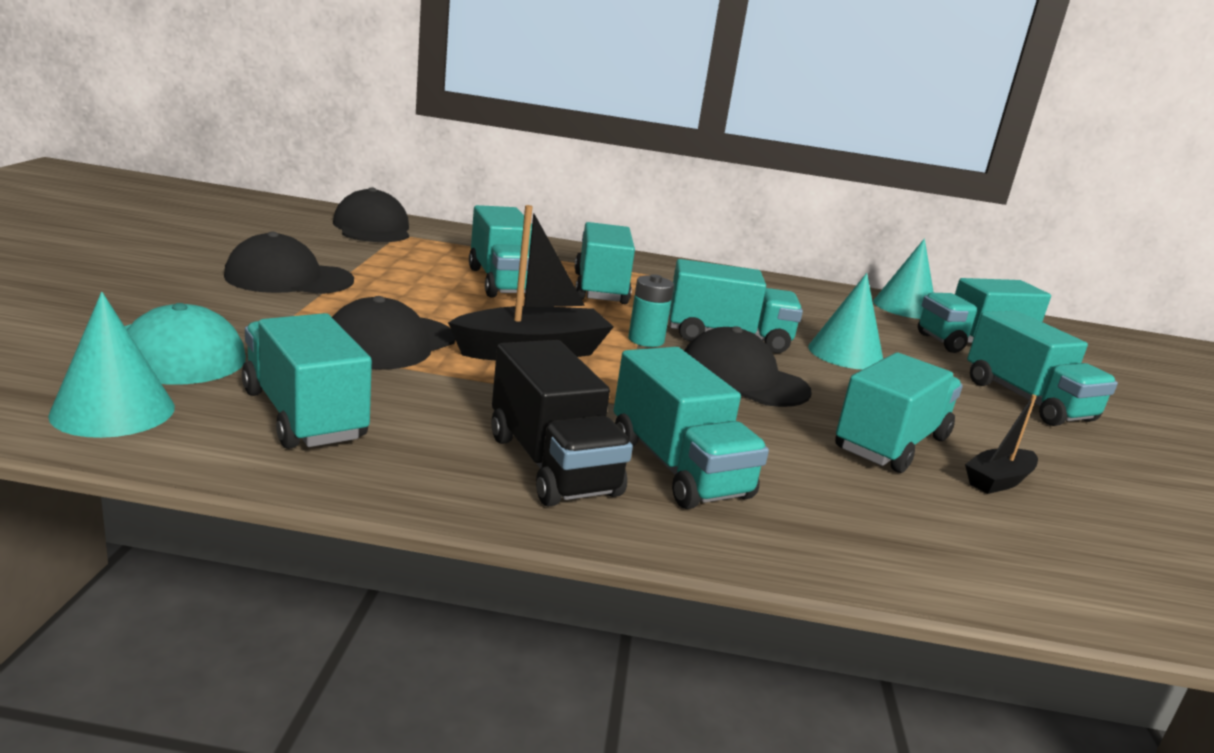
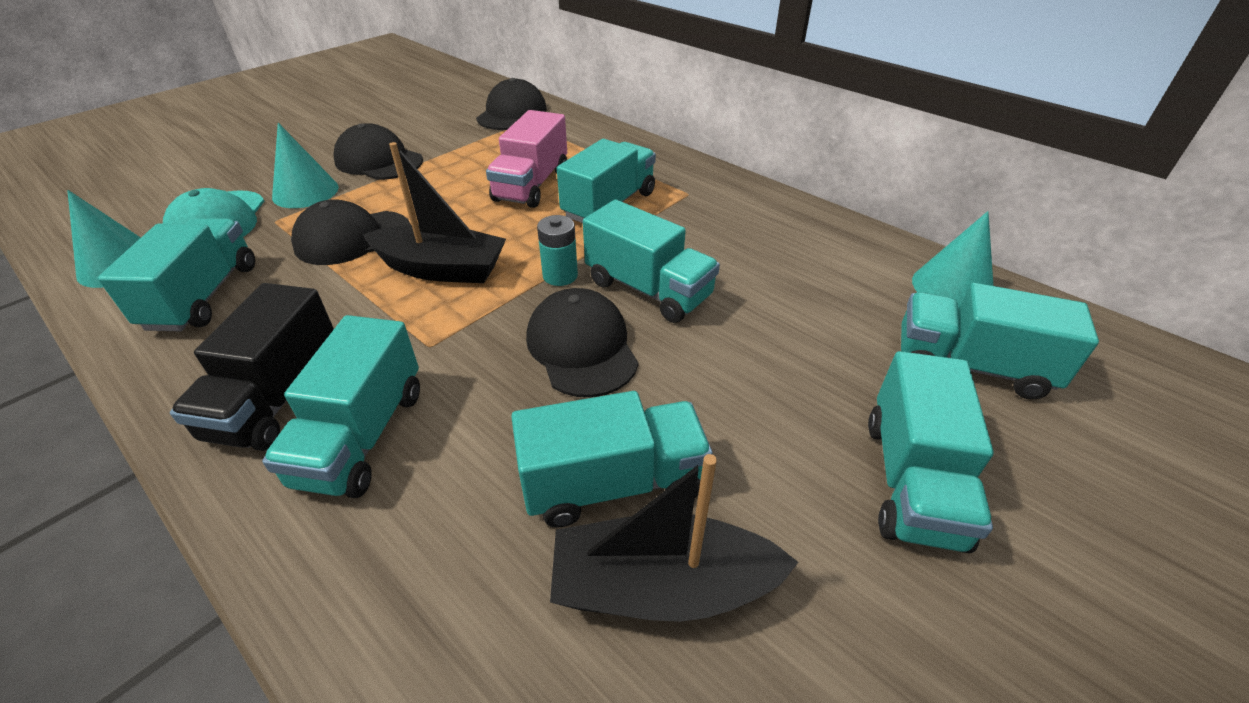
camera: 40 degrees right, 20 degrees up
turquoise truck [469,205,532,297] -> pink truck [486,110,567,208]
turquoise cone [808,273,883,370] -> turquoise cone moved to [272,123,339,208]
black boat [965,394,1038,494] -> black boat [550,454,799,622], size x1.84

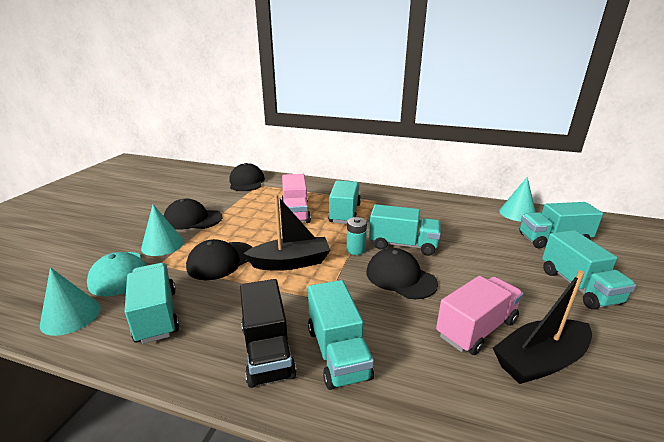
camera: 25 degrees left, 15 degrees down
turquoise truck [511,391,713,528] -> pink truck [436,276,523,355]

